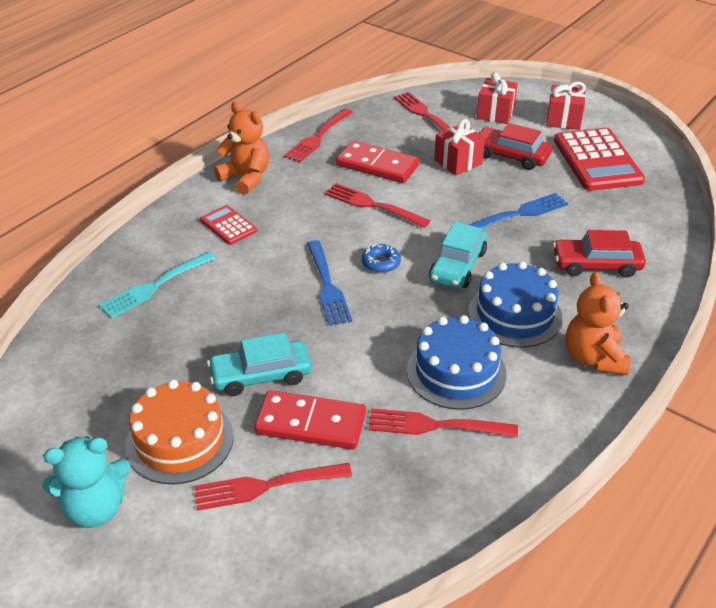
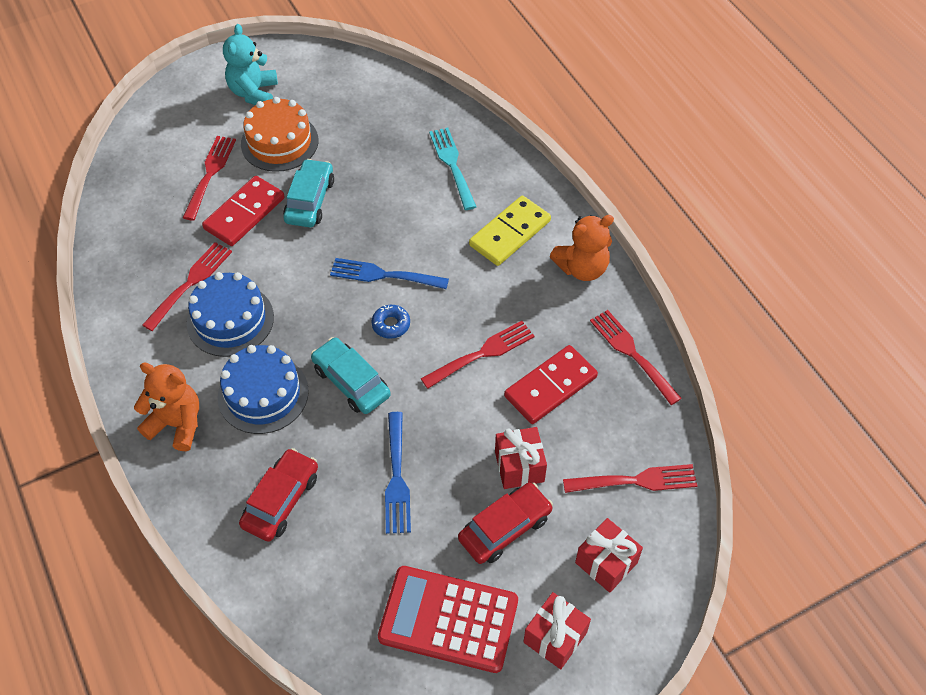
camera: 115 degrees right, 15 degrees up
red calculator [200,205,257,245] -> yellow domino [469,196,551,266]

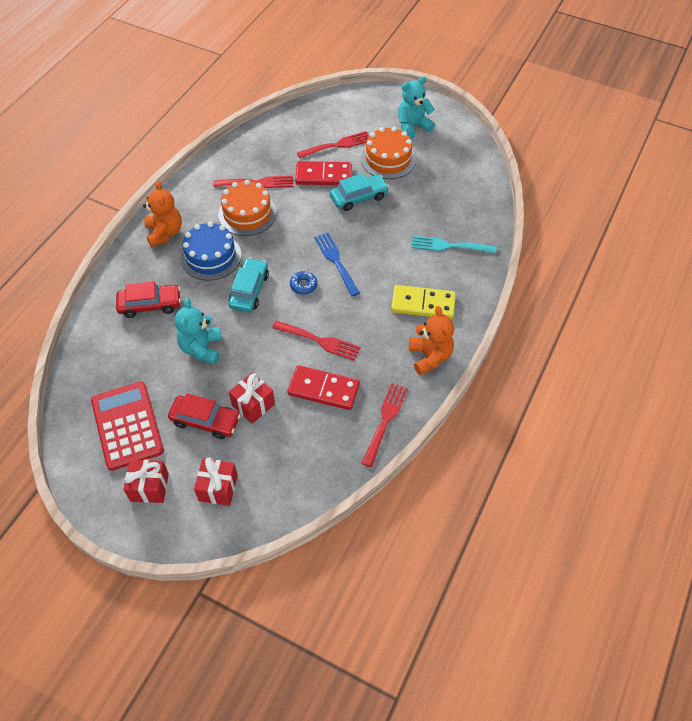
camera: 55 degrees right, 0 degrees up
blue cake [187,272,274,357] -> orange cake [218,180,277,236]
blue fork [385,412,411,534] -> turquoise teddy bear [175,298,222,364]
turquoise fork [429,127,476,210] -> turquoise fork turned 120 degrees counterclockwise [411,236,496,253]
orange teddy bear [550,215,614,281] -> orange teddy bear turned 135 degrees counterclockwise [409,306,454,375]
red fork [563,464,697,493] -> none

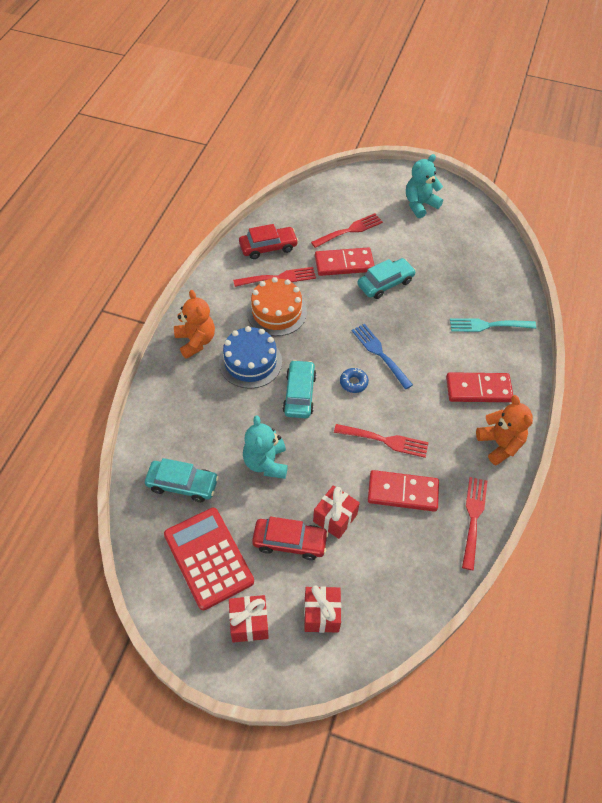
camera: 10 degrees left, 0 degrees up
red car [116,281,181,318] -> red car moved to [239,224,298,259]
orange cake [361,127,416,179] -> none
yellow domino [391,285,456,319] -> red domino [446,372,513,402]
none -> turquoise car [145,458,219,502]

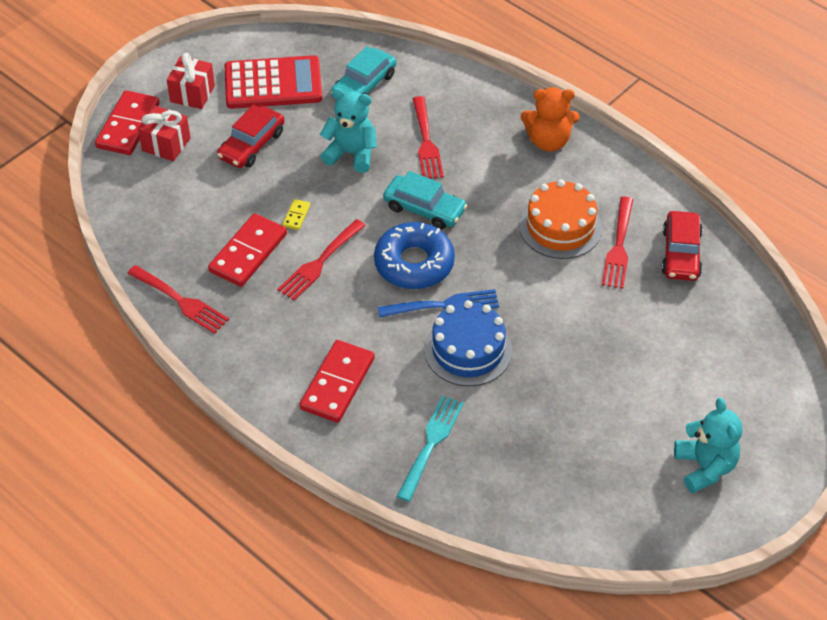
camera: 115 degrees right, 5 degrees down
blue cake [219,326,282,389] -> blue cake moved to [424,300,512,386]
red fork [311,213,383,248] -> red fork moved to [413,96,444,179]
red gift [313,485,360,539] -> none
red domino [315,247,374,276] -> red domino moved to [95,90,160,155]
blue donut [340,368,369,393] -> blue donut [374,222,455,289], size x2.14
turquoise car [357,258,416,299] -> none
orange teddy bear [476,395,533,465] -> none
none -> yellow domino [282,199,310,230]

